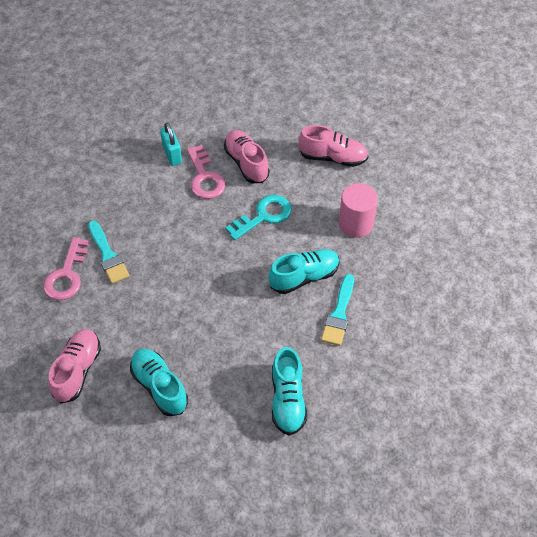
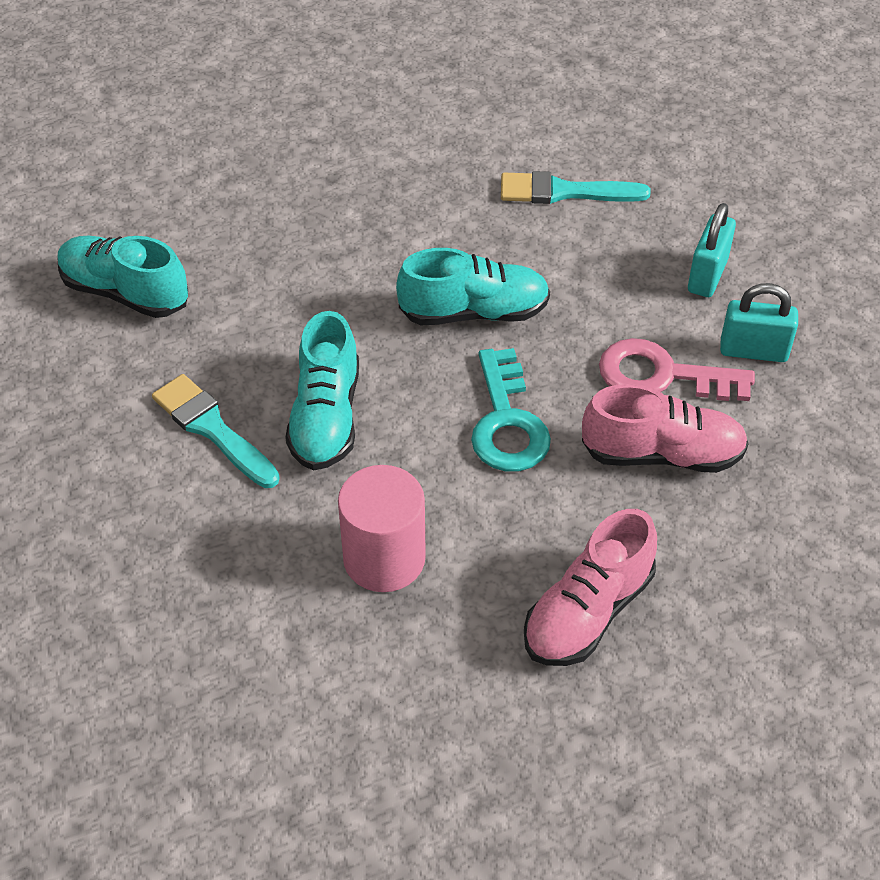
camera: 120 degrees right, 5 degrees down
pink key [43,237,89,300] -> none
pink shoe [48,329,101,403] -> none
turquoise shoe [130,349,188,416] -> turquoise shoe moved to [396,248,550,325]
none -> turquoise padlock [688,203,736,297]

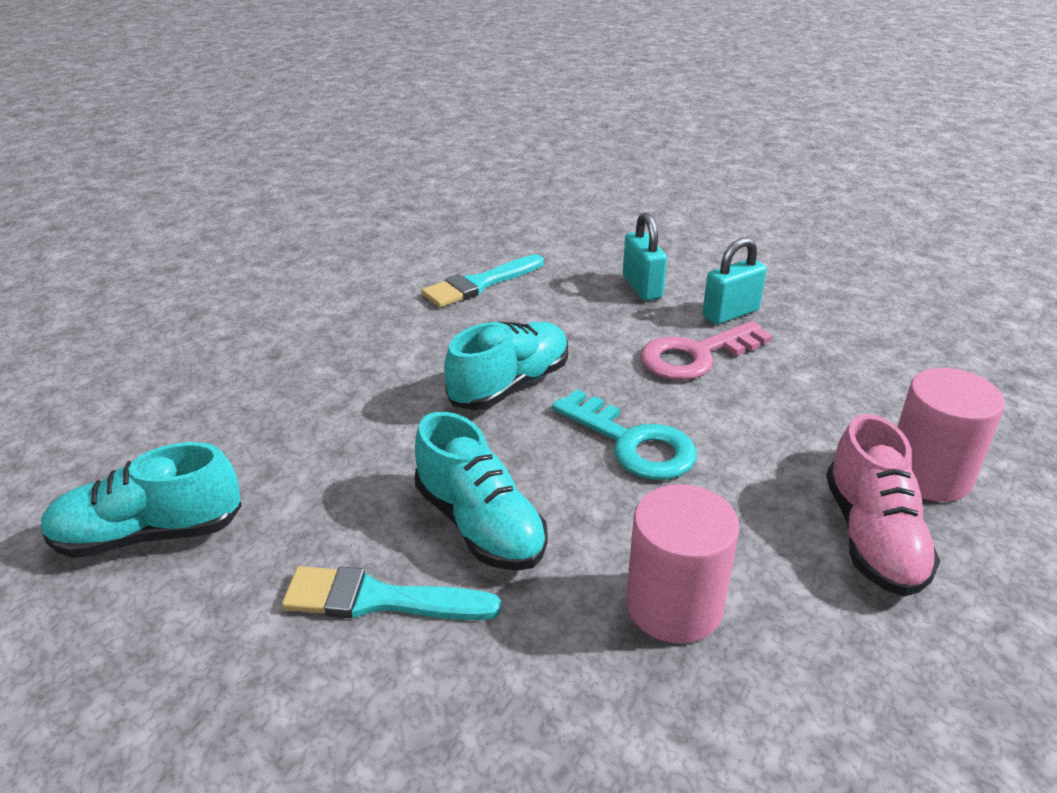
camera: 40 degrees left, 15 degrees down
pink shoe [582,384,749,473] -> none
none -> pink cylinder [897,368,1005,502]

